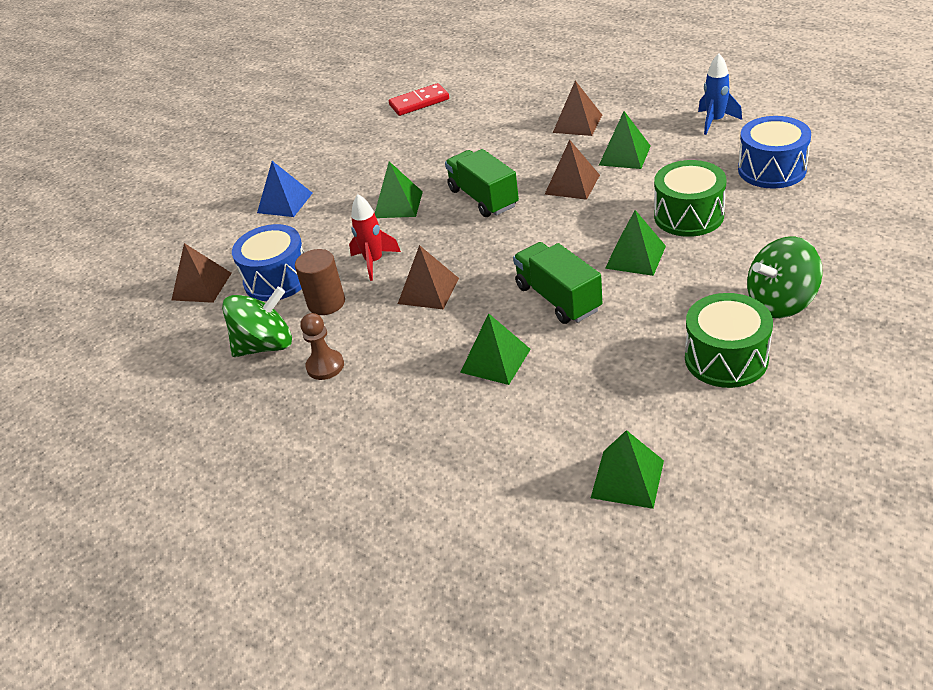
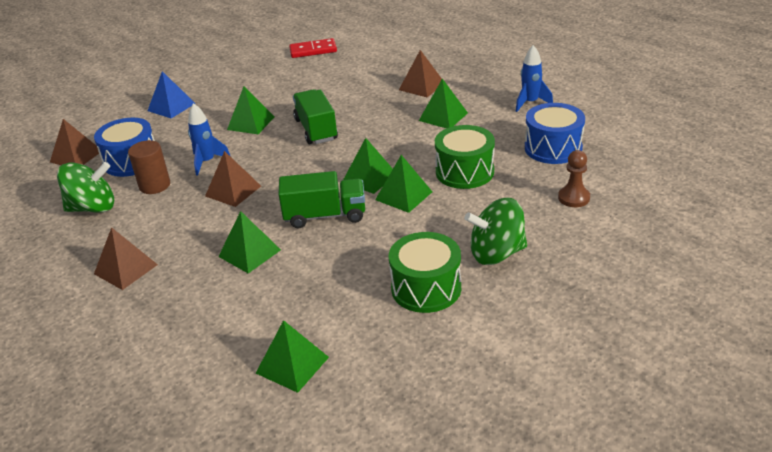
camera: 10 degrees right, 5 degrees down
brown pawn [301,313,344,380] -> brown pawn moved to [558,150,590,207]
red rocket [349,194,401,281] -> blue rocket [188,103,231,176]
green truck [513,242,602,324] -> green truck turned 105 degrees clockwise [278,171,365,228]
brown pyramid [545,139,600,200] -> brown pyramid moved to [94,227,158,290]
none -> green pyramid [343,138,393,194]

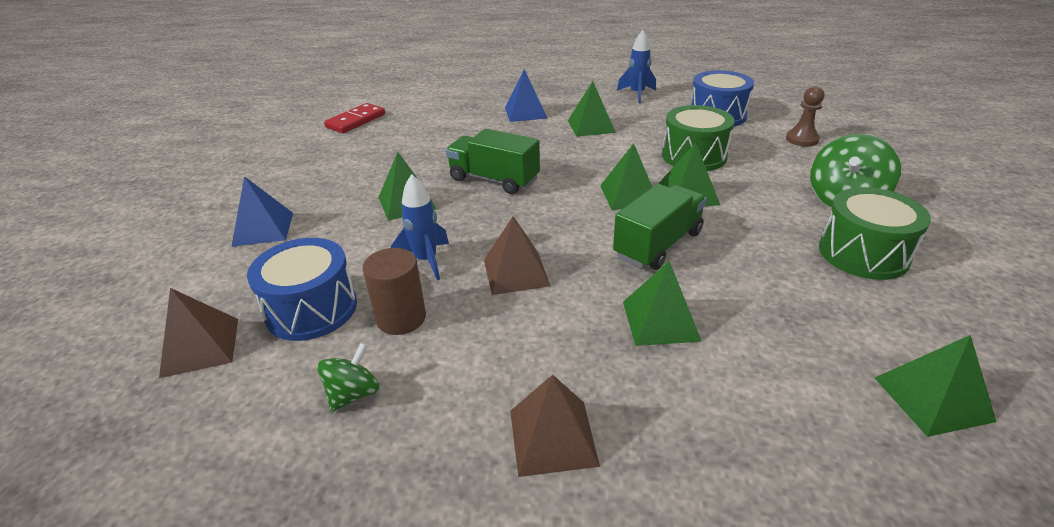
camera: 45 degrees left, 0 degrees up
green spinning top [57,162,114,213] -> green spinning top [317,343,379,412], size x0.58
brown pyramid [399,50,442,97] -> blue pyramid [505,69,547,122]

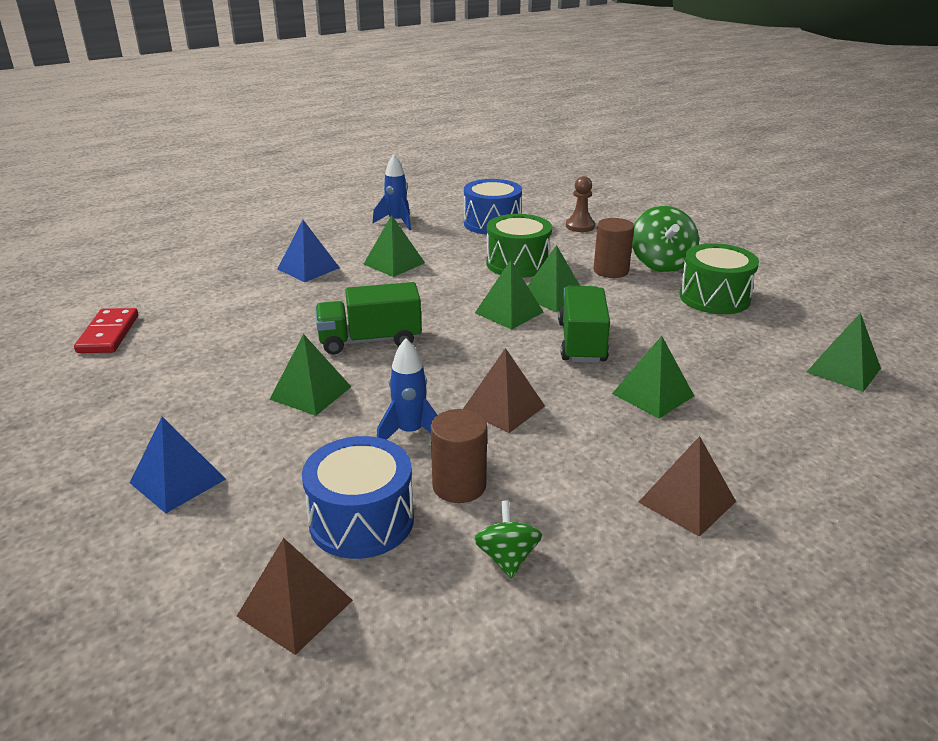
camera: 40 degrees left, 5 degrees down
none -> brown cylinder [594,218,634,278]

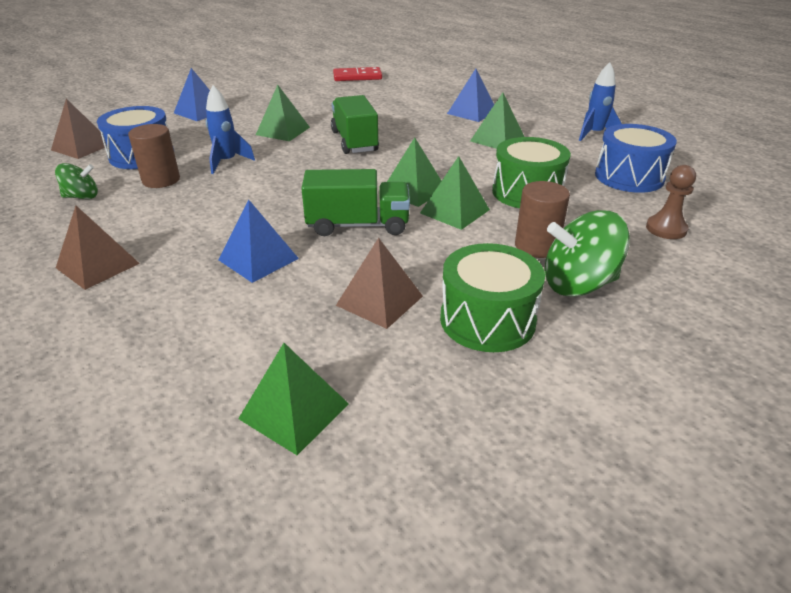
camera: 85 degrees right, 5 degrees up
brown pyramid [463,348,545,433] -> brown pyramid moved to [336,238,423,329]
green pyramid [612,336,694,419] -> blue pyramid [218,199,299,283]

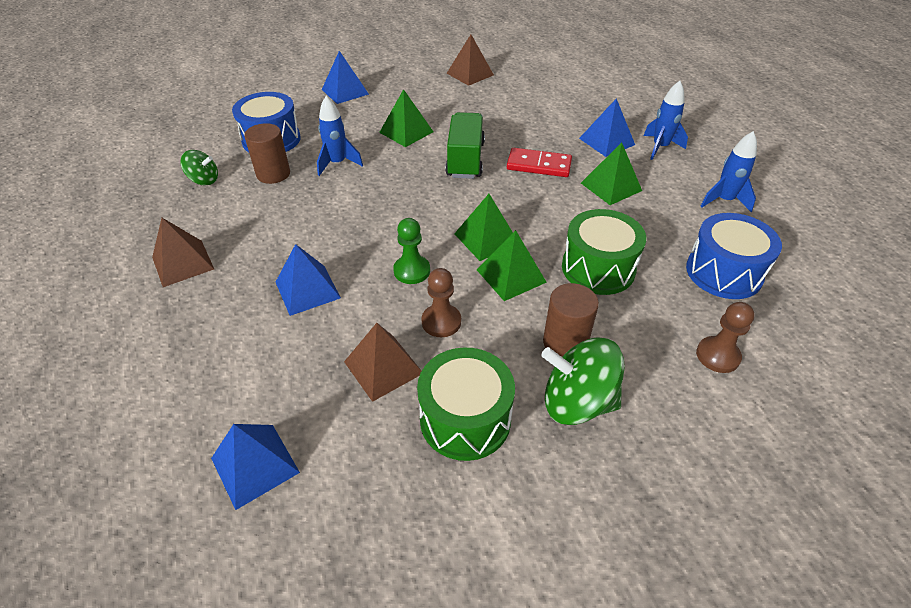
camera: 20 degrees right, 10 degrees up
brown pyramid [51,99,107,159] -> brown pyramid moved to [447,35,494,86]
green pyramid [238,343,349,455] -> blue pyramid [211,424,300,510]
green truck [301,169,410,236] -> green pawn [393,218,430,284]
red domino [333,67,382,81] -> red domino moved to [507,148,572,177]
none -> brown pawn [421,268,461,337]
none -> blue rocket [644,81,688,160]

